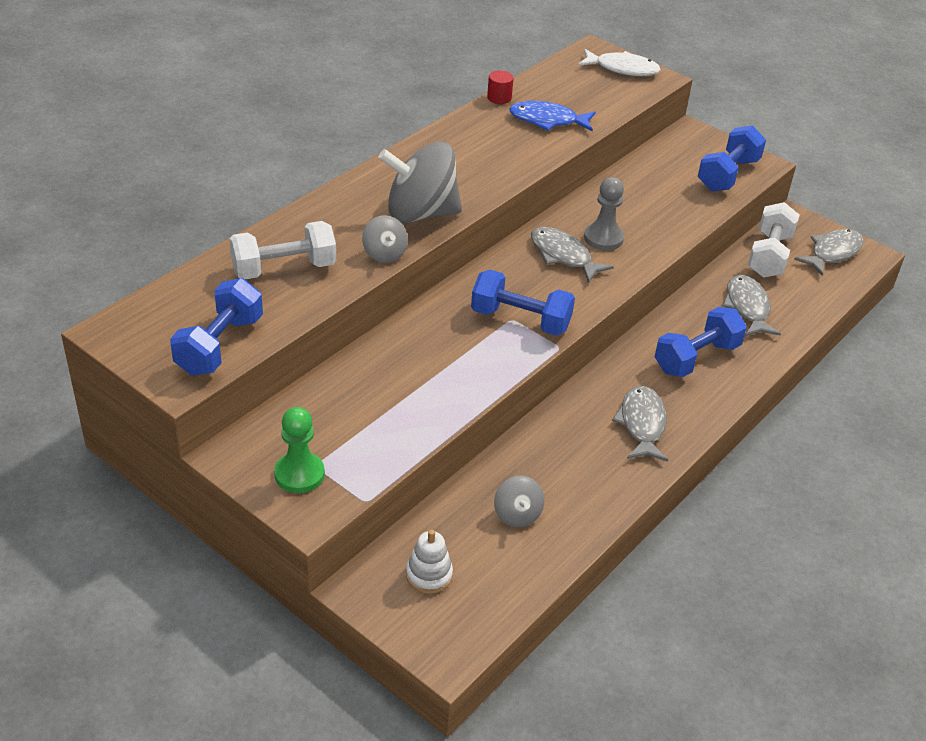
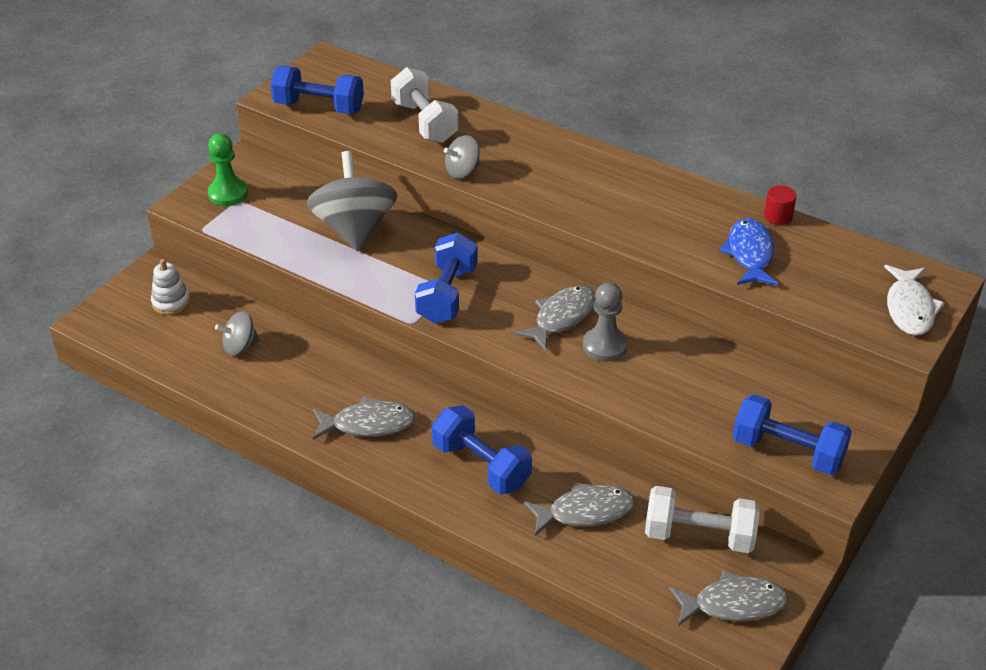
camera: 85 degrees right, 0 degrees up
grey spinning top [378,142,462,223] -> grey spinning top moved to [306,151,397,251]
grey fish [794,229,863,276] -> grey fish turned 45 degrees counterclockwise [669,570,788,626]

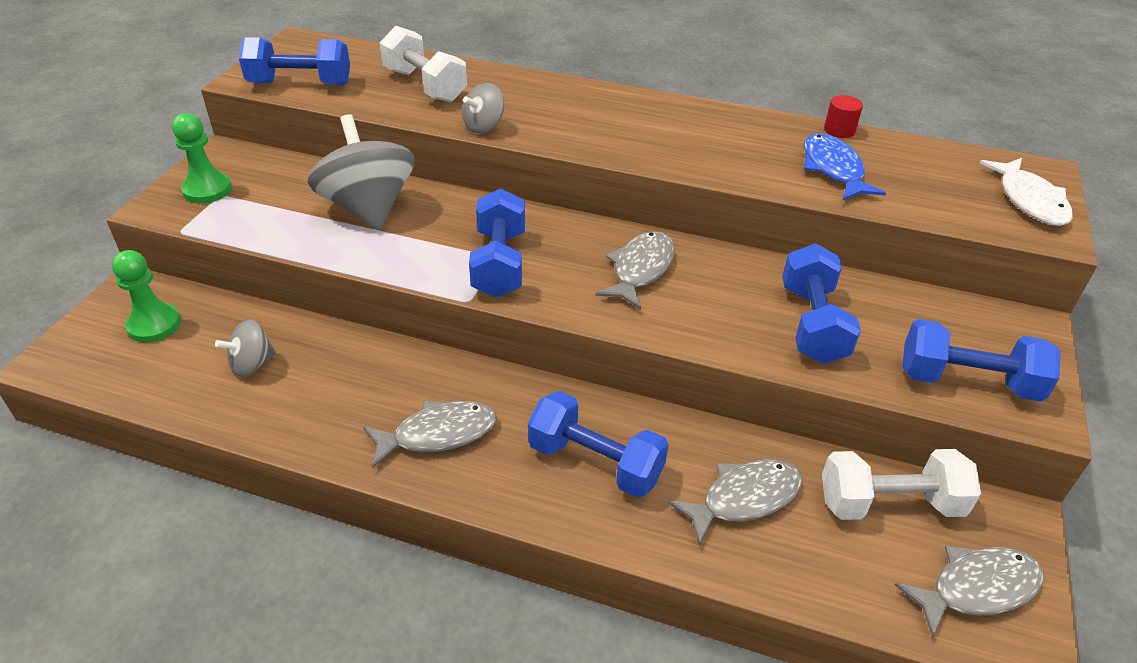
camera: 15 degrees left, 0 degrees up
white stacking toy [151,259,190,315] -> green pawn [112,250,181,343]
grey pawn [583,282,628,362] -> none
none -> blue dumbbell [782,243,861,364]

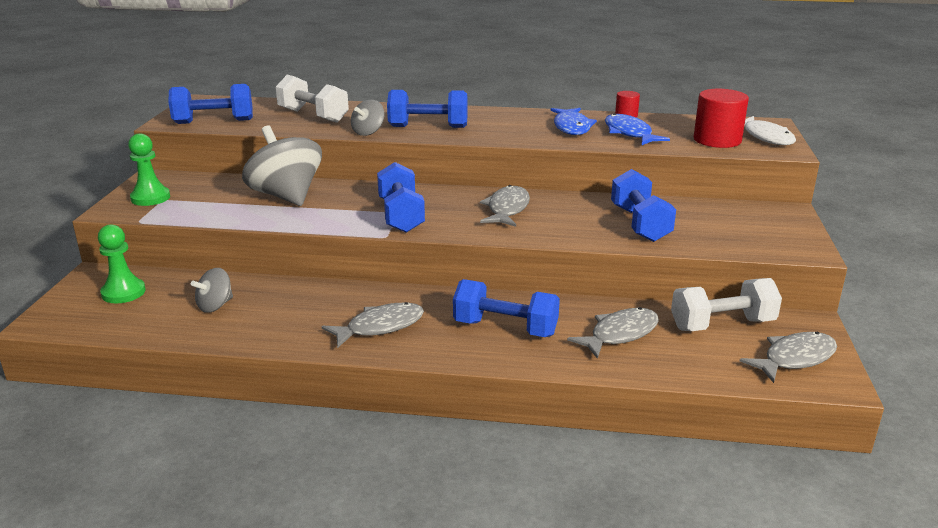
camera: 10 degrees left, 15 degrees down
blue dumbbell [902,319,1061,402] -> blue dumbbell moved to [387,90,468,128]
none -> blue fish [550,108,597,135]
none -> red cylinder [694,89,749,148]

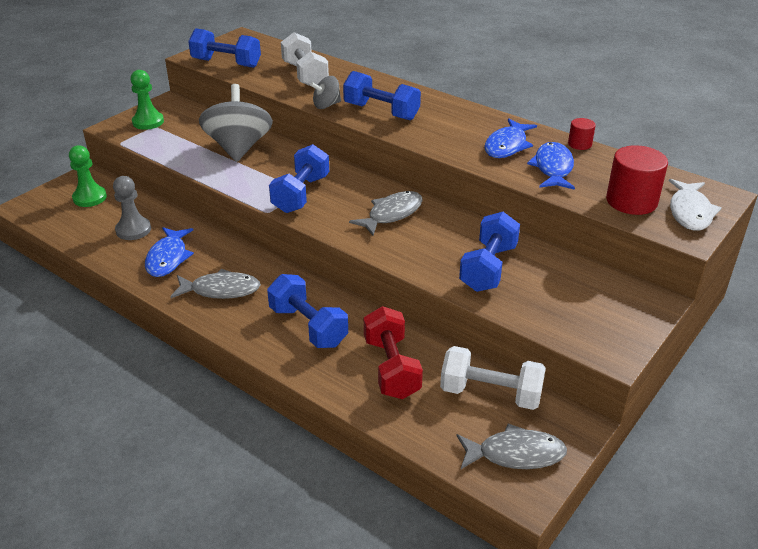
camera: 30 degrees right, 10 degrees up
grey spinning top [191,268,233,313] -> grey pawn [113,176,151,240]
grey fish [567,307,659,359] -> red dumbbell [364,306,423,399]
none -> blue fish [145,227,194,277]

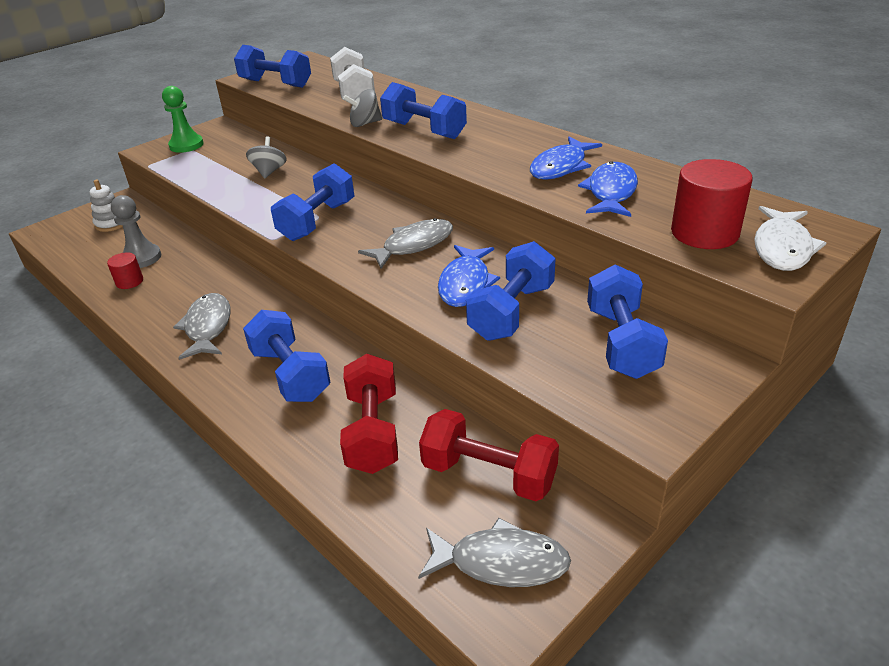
camera: 10 degrees right, 0 degrees up
green pawn [69,145,107,207] -> white stacking toy [90,180,123,232]
blue fish [145,227,194,277] -> blue fish moved to [438,245,500,307]
grey fish [171,269,261,299] -> grey fish turned 105 degrees counterclockwise [173,293,230,360]
grey spinning top [199,84,273,162] -> grey spinning top [246,136,287,178], size x0.49
white dumbbell [440,346,546,410] -> red dumbbell [419,409,559,501]
red cylinder [568,118,596,150] -> red cylinder moved to [107,252,143,289]
none -> blue dumbbell [587,264,668,379]

